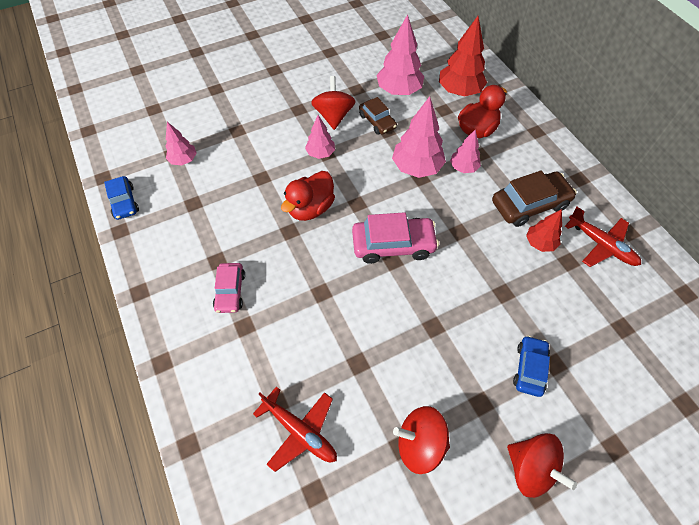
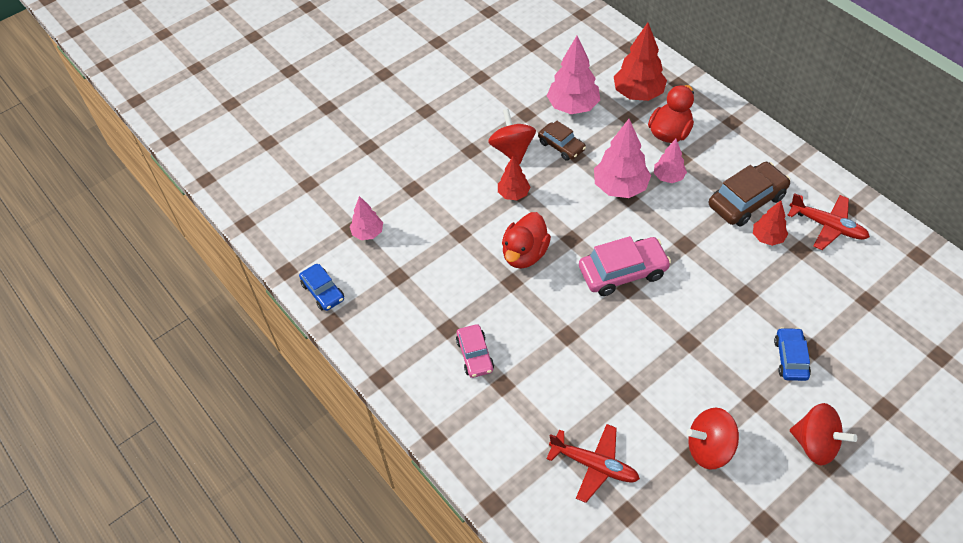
camera: 10 degrees left, 5 degrees down
pink tree [305,115,335,159] -> red tree [498,156,530,200]

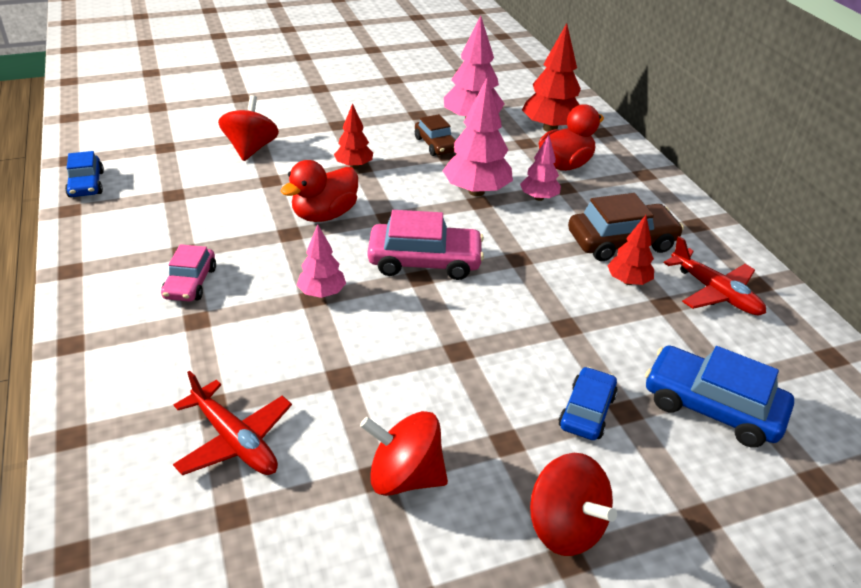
camera: 15 degrees right, 15 degrees down
pink tree [350,196,383,240] -> pink tree moved to [297,224,346,298]
red spinning top [488,109,536,165] -> red spinning top moved to [218,95,279,161]
none -> blue car [645,346,794,448]

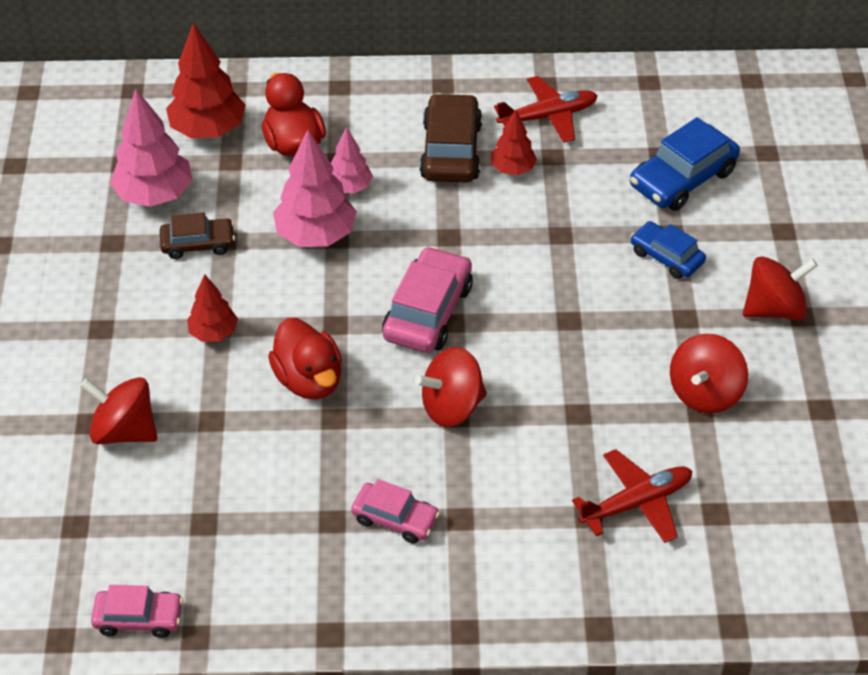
camera: 70 degrees left, 10 degrees up
blue car [65,151,104,197] -> pink car [91,585,183,638]
pink tree [297,224,346,298] -> red spinning top [415,347,487,427]

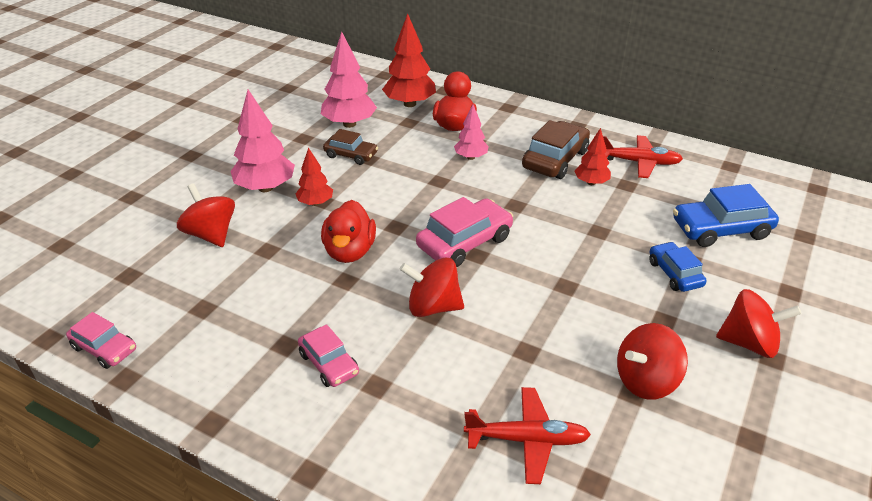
camera: 30 degrees right, 10 degrees down
pink tree [273,129,357,247] -> pink tree moved to [230,90,295,192]

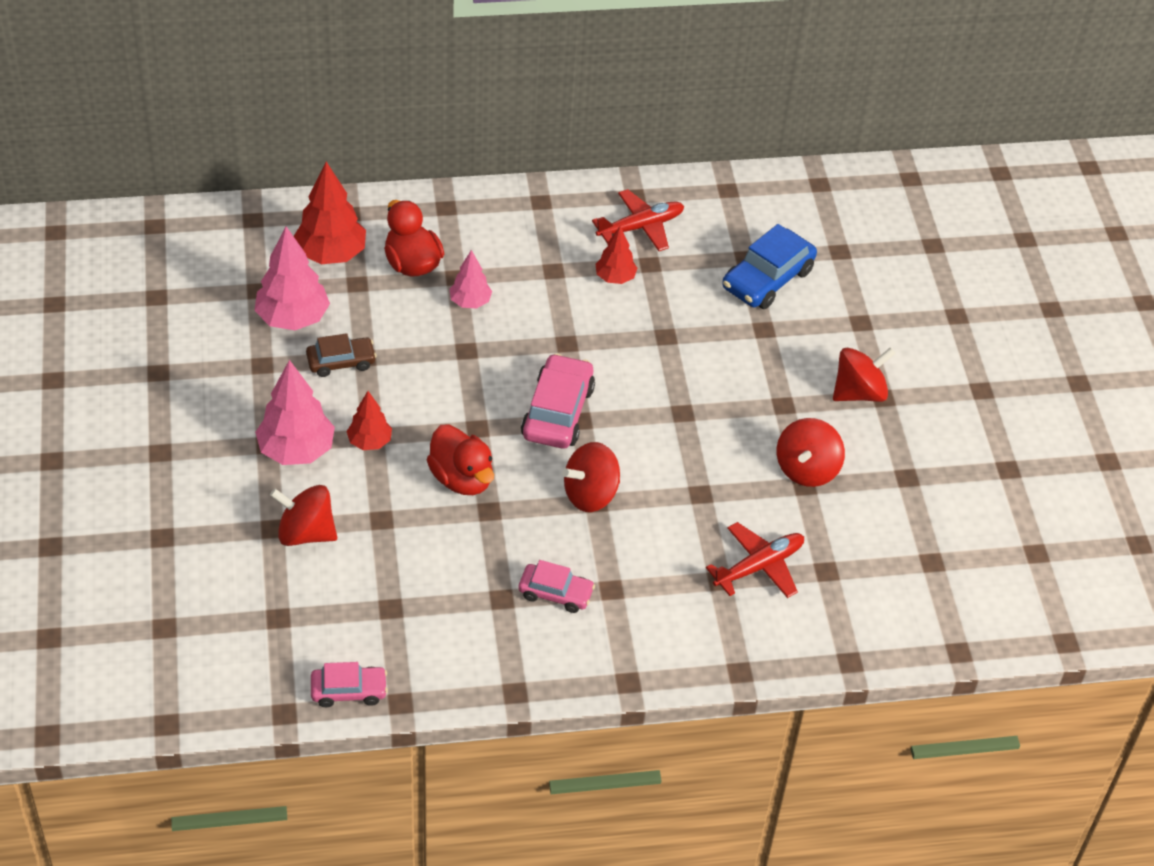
camera: 40 degrees left, 10 degrees up
brown car [522,120,590,179] -> none
blue car [649,242,707,292] -> none

